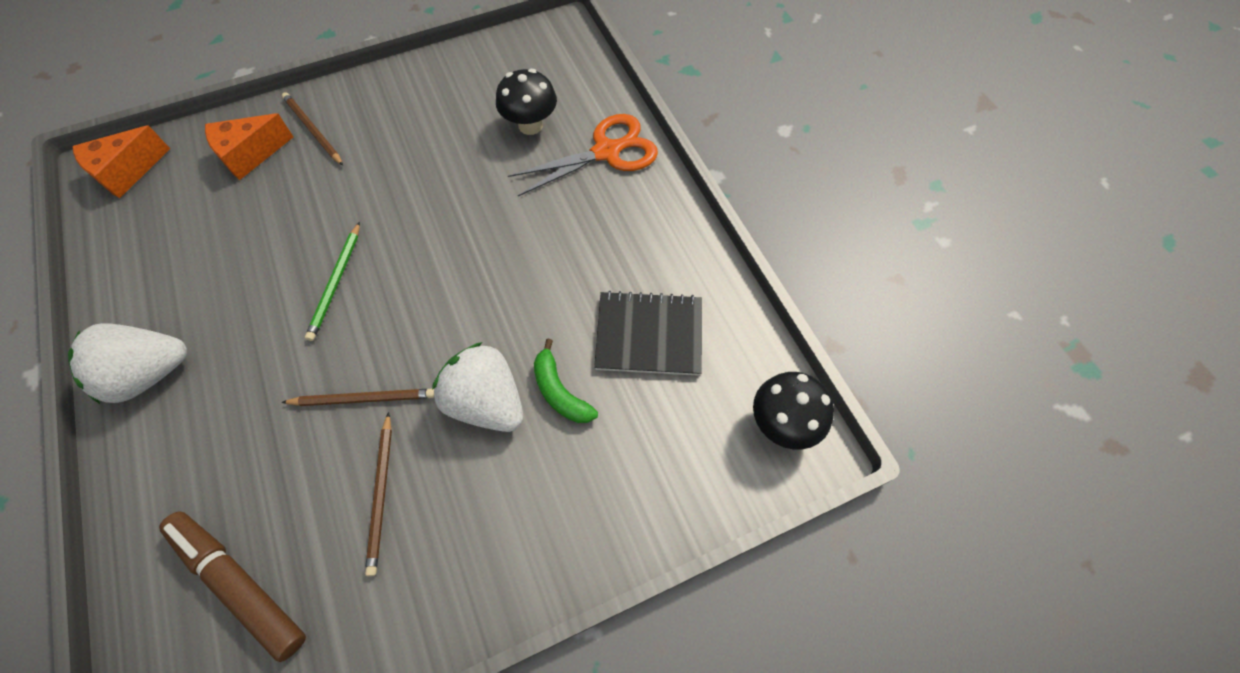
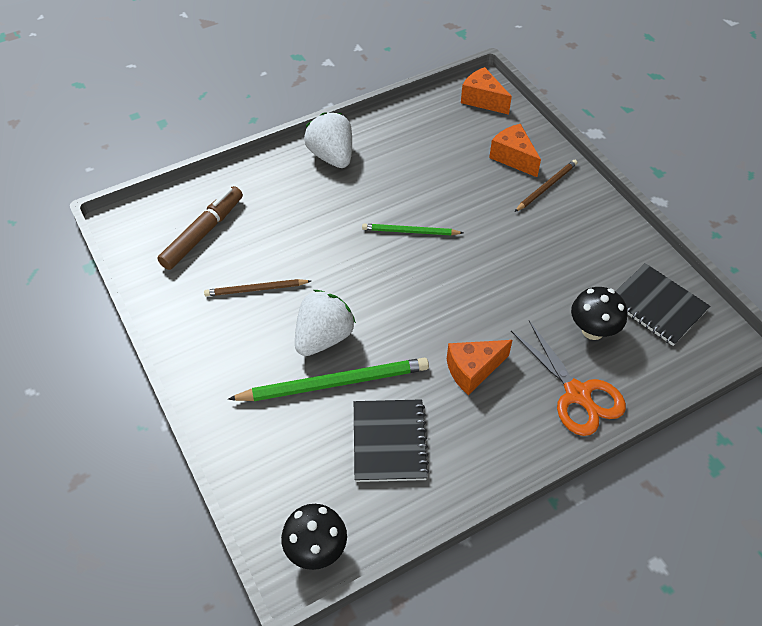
camera: 85 degrees right, 10 degrees down
brown pencil [281,389,434,406] -> none
green banana [534,339,598,423] -> green pencil [228,358,429,401]
none -> orange cheese [447,340,512,395]
none -> black notebook [615,263,710,346]

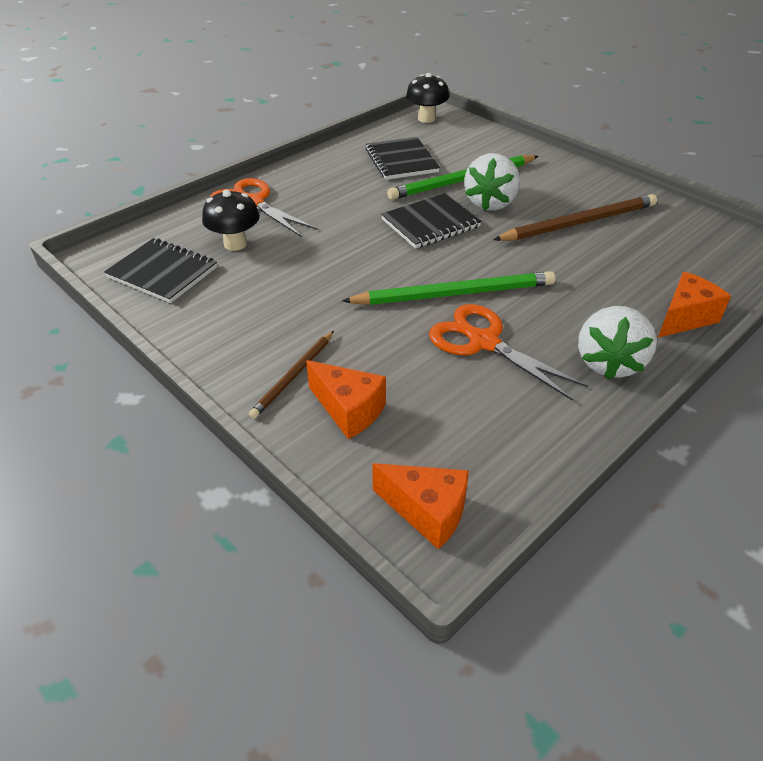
camera: 165 degrees right, 10 degrees down
brown marker [157,186,243,270] -> none
brown pencil [204,279,311,296] -> brown pencil [493,194,657,241], size x1.74
white strawberry [304,112,352,168] -> white strawberry turned 60 degrees clockwise [578,306,657,380]
green pencil [362,224,463,235] -> green pencil [342,271,555,305], size x1.74
orange cheese [447,340,512,395] -> orange cheese moved to [658,272,731,338]
none -> black notebook [381,193,482,249]
none -> orange scissors [429,304,588,401]

